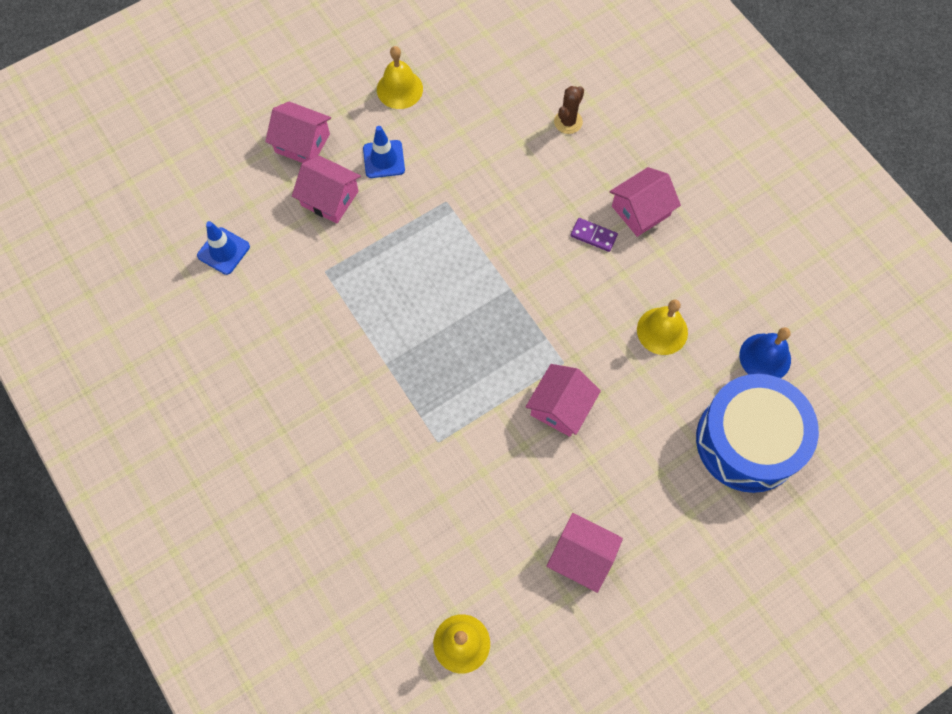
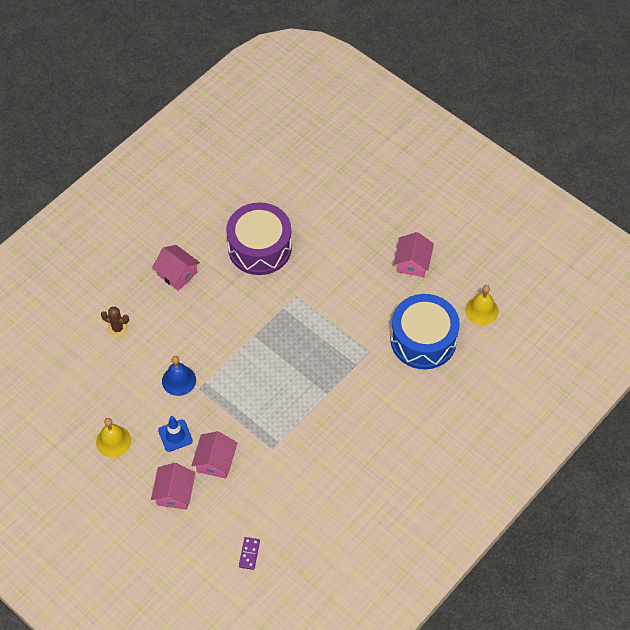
camera: 105 degrees left, 10 degrees down
blue traffic cone [197,221,250,275] -> none
pink house [526,364,601,437] -> none
purple domino [570,218,618,252] -> purple domino moved to [239,537,260,570]
yellow bell [637,300,688,355] -> purple drum [226,202,292,275]
blue drum [696,374,819,493] -> blue drum moved to [391,294,460,369]
blue bell [739,327,791,378] -> blue bell moved to [162,356,196,396]

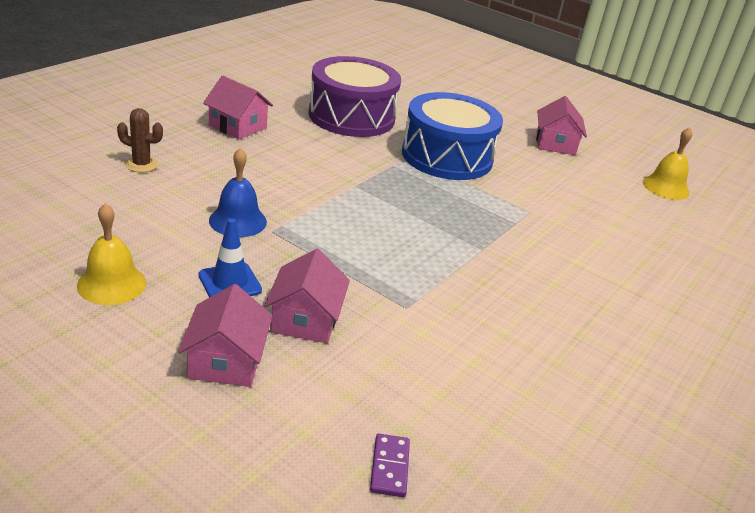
camera: 10 degrees left, 25 degrees down
blue drum [391,294,460,369] -> blue drum moved to [402,92,503,180]

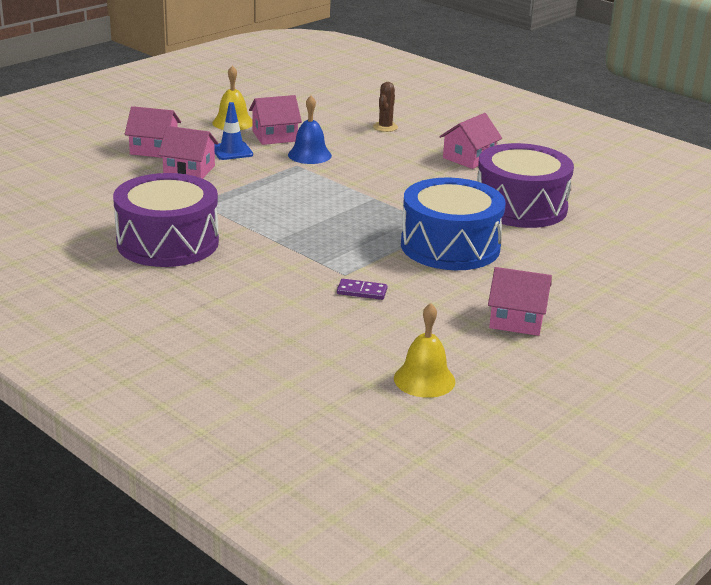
camera: 100 degrees right, 5 degrees down
purple domino [370,434,410,497] -> purple domino moved to [337,279,387,300]
none -> purple drum [113,173,219,267]
none -> pink house [249,95,302,145]

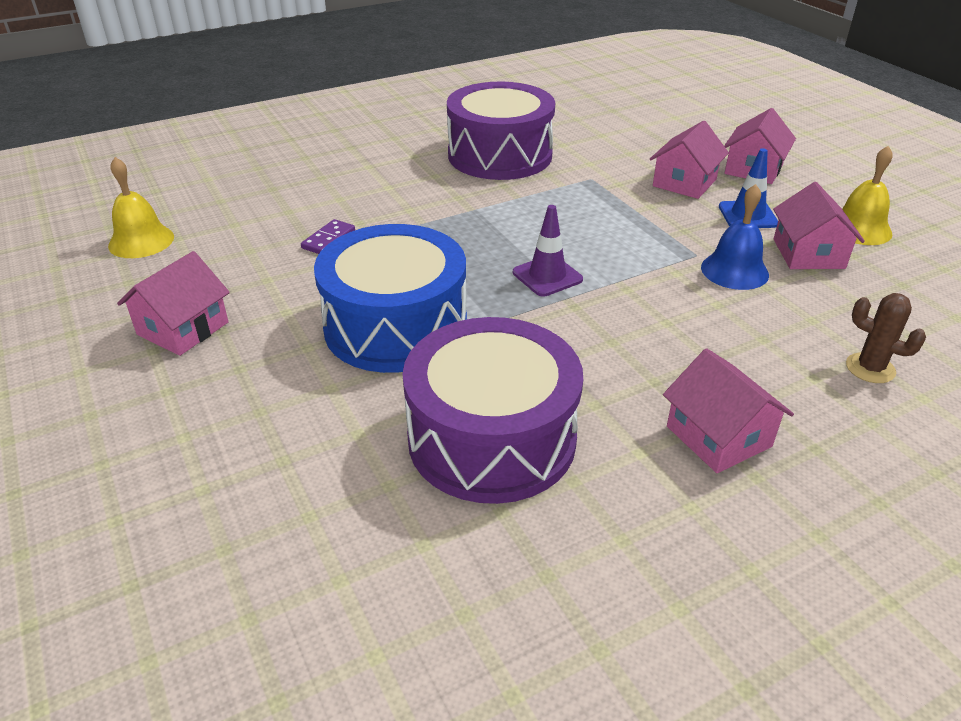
camera: 110 degrees right, 10 degrees up
none -> purple traffic cone [513,205,583,297]

